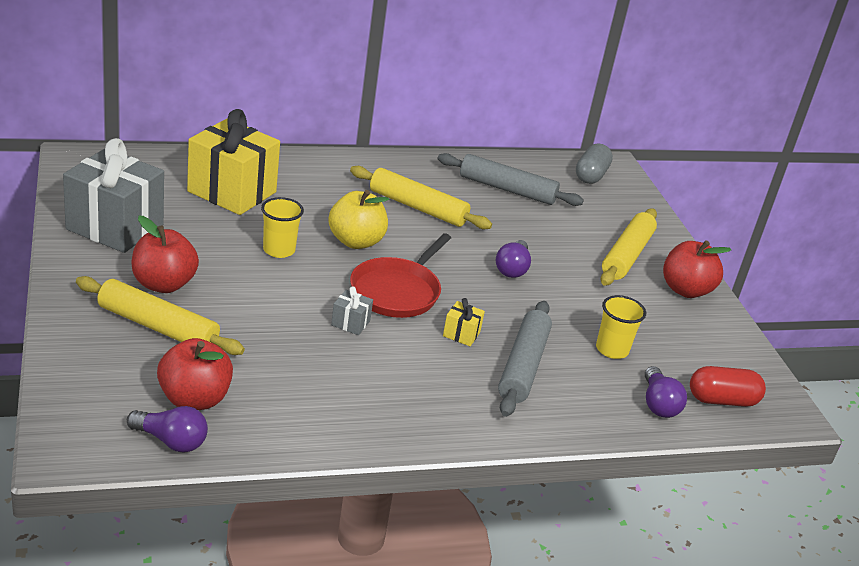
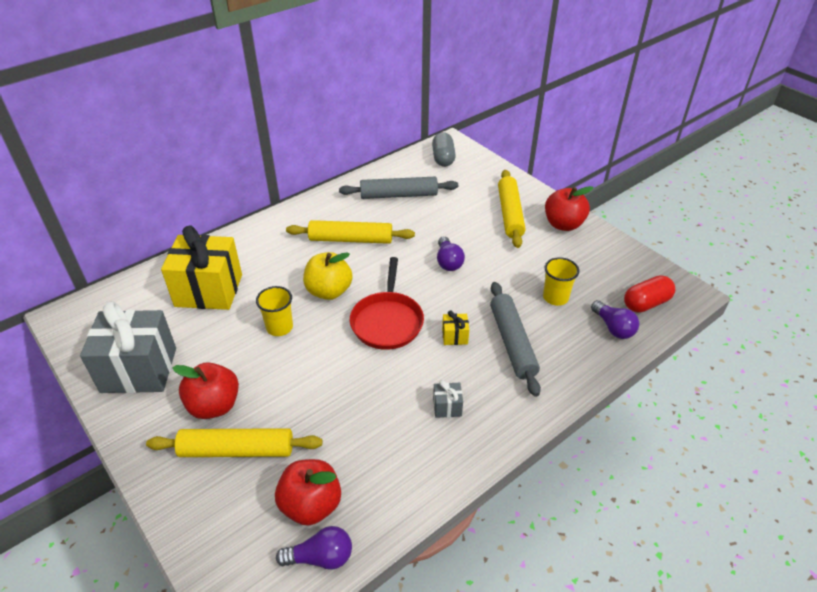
camera: 20 degrees left, 10 degrees up
grey gift [331,286,373,335] -> grey gift moved to [433,380,463,418]

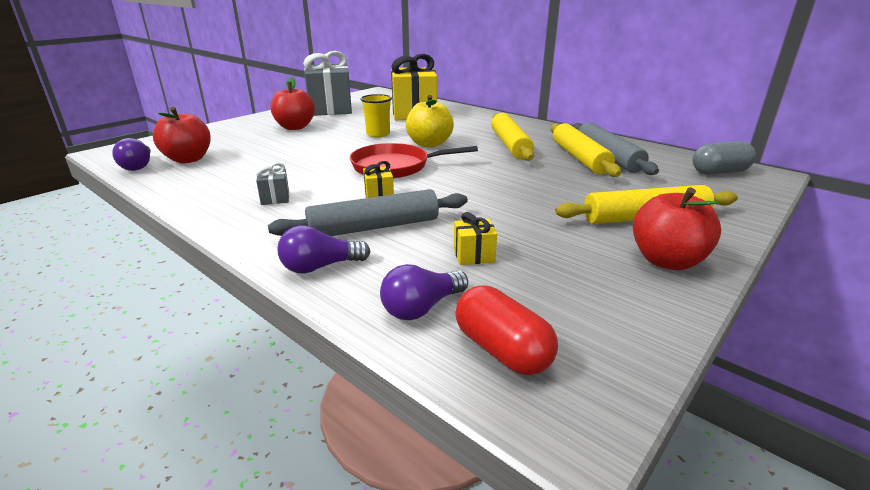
camera: 80 degrees right, 15 degrees down
yellow rolling pin [146,428,322,457] -> yellow rolling pin moved to [550,123,621,177]
purple light bulb [437,236,465,271] -> purple light bulb moved to [277,225,371,273]
yellow cup [543,257,579,306] -> yellow gift [454,212,497,265]

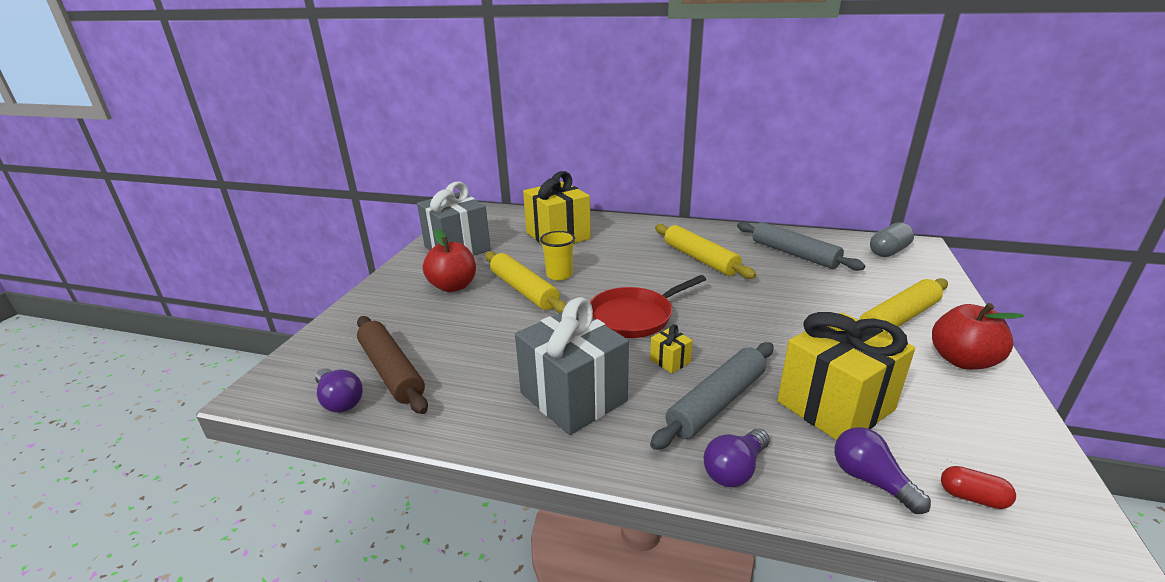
camera: 25 degrees left, 0 degrees up
red apple [153,107,211,163] -> brown rolling pin [357,316,428,414]
grey gift [256,162,289,205] -> grey gift [515,297,629,435], size x2.48
purple light bulb [380,264,468,320] -> purple light bulb turned 120 degrees clockwise [834,427,931,514]
yellow apple [406,95,454,147] -> none
yellow gift [454,212,497,265] -> yellow gift [778,312,915,440], size x2.48
red capsule [456,286,558,375] -> red capsule [941,466,1016,509], size x0.62
yellow rolling pin [550,123,621,177] -> yellow rolling pin moved to [485,251,567,313]

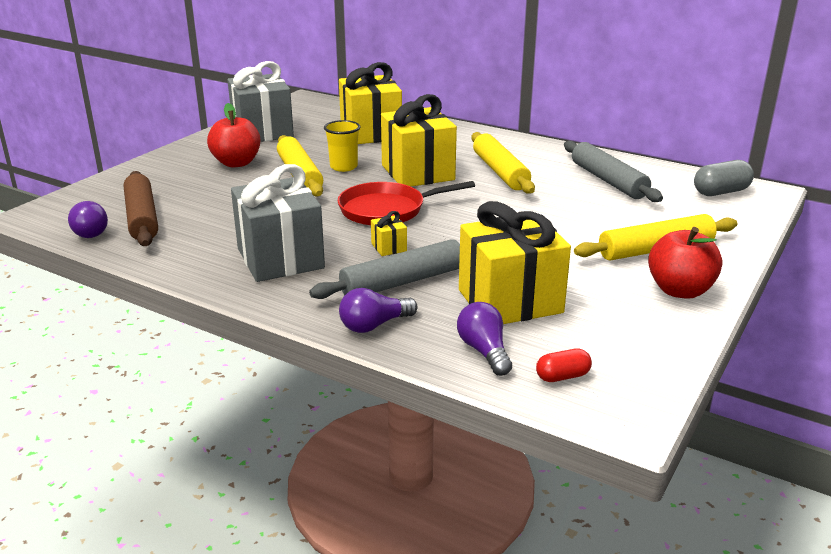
camera: 15 degrees right, 0 degrees up
red capsule [941,466,1016,509] -> red capsule turned 60 degrees counterclockwise [536,348,592,382]
none -> yellow gift [381,94,457,186]

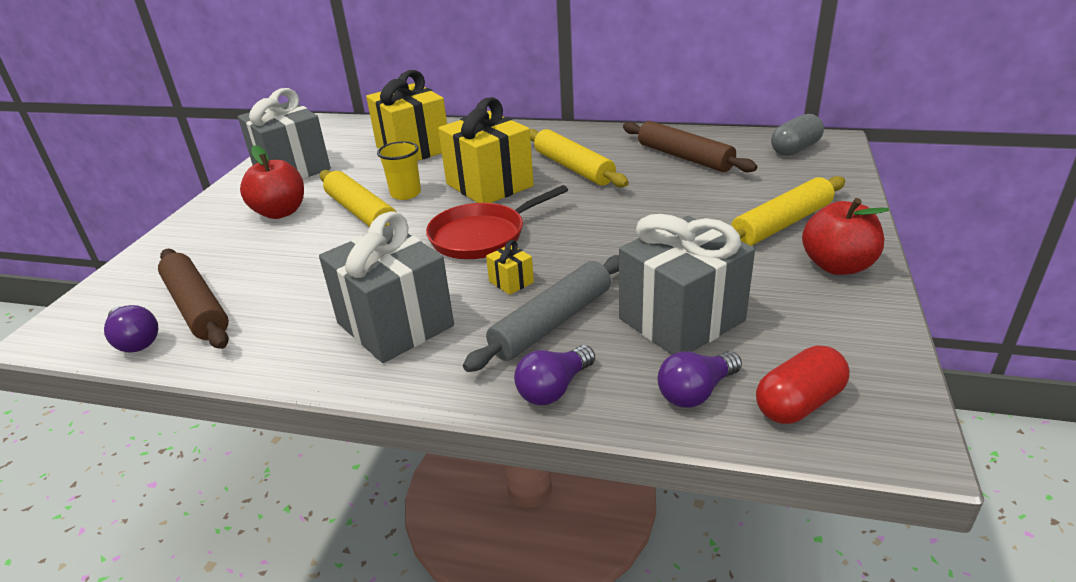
camera: 15 degrees left, 5 degrees up
purple light bulb [457,302,512,376] -> purple light bulb turned 90 degrees counterclockwise [658,351,742,408]
yellow gift [459,201,571,324] -> grey gift [619,214,755,355]
red capsule [536,348,592,382] -> red capsule [756,345,850,424], size x1.62
grey rolling pin [564,141,663,202] -> brown rolling pin [623,121,757,173]

